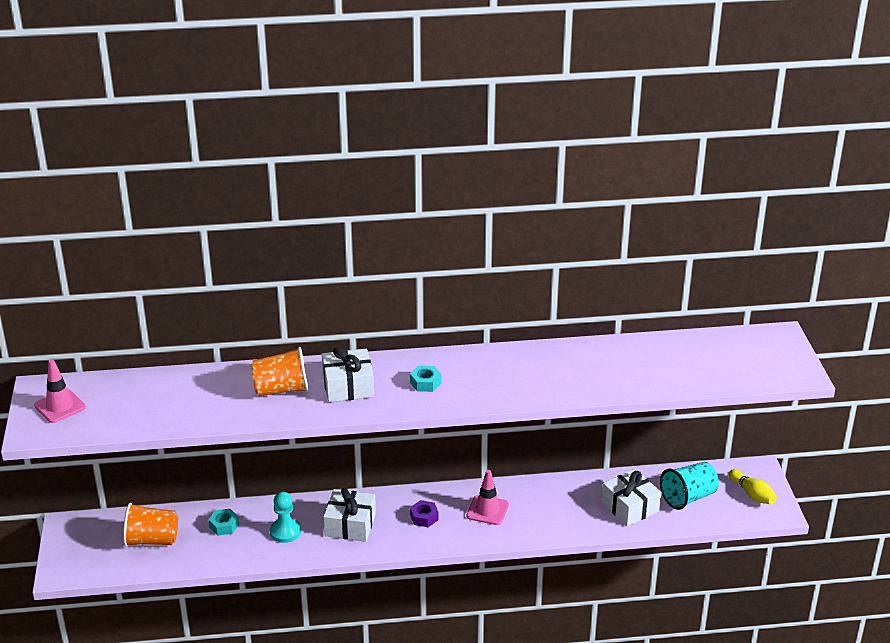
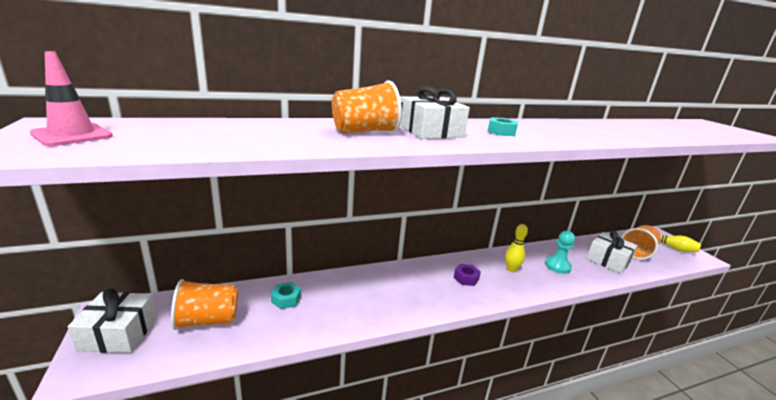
camera: 15 degrees left, 10 degrees down
turquoise pawn [270,492,301,543] -> turquoise pawn moved to [545,231,575,274]
white gift [323,488,376,542] -> white gift moved to [67,288,157,353]
pink traffic cone [467,470,509,525] -> yellow bowling pin [505,224,528,272]
turquoise cup [660,462,719,510] -> orange cup [621,225,661,260]

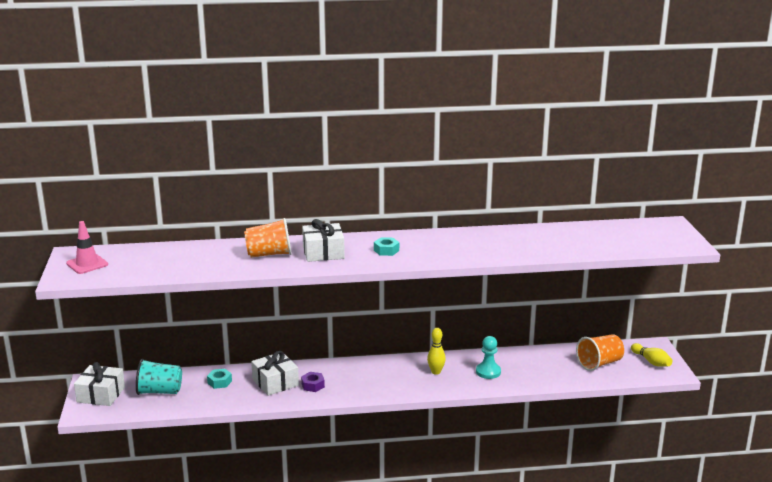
camera: 15 degrees right, 0 degrees up
orange cup [171,279,238,330] -> turquoise cup [136,359,182,395]
purple nut [454,264,481,286] -> purple nut moved to [301,372,325,392]
white gift [586,231,638,274] -> white gift moved to [251,351,299,396]

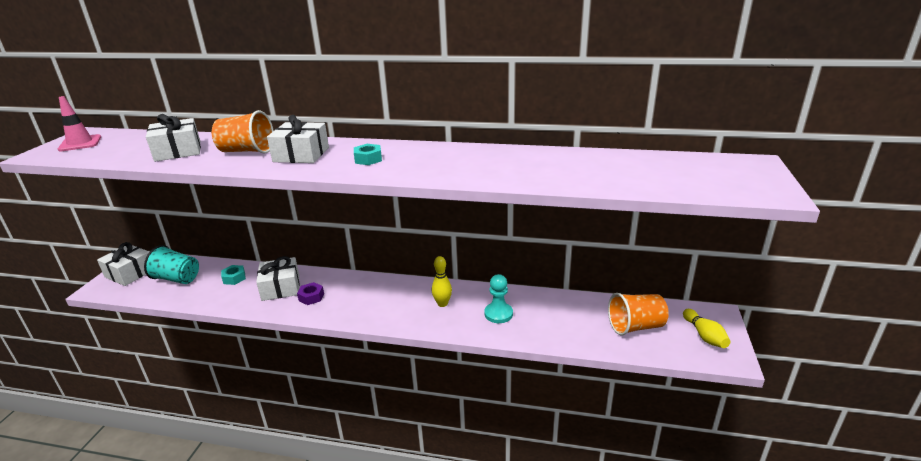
camera: 20 degrees right, 5 degrees up
none -> white gift [146,114,201,162]

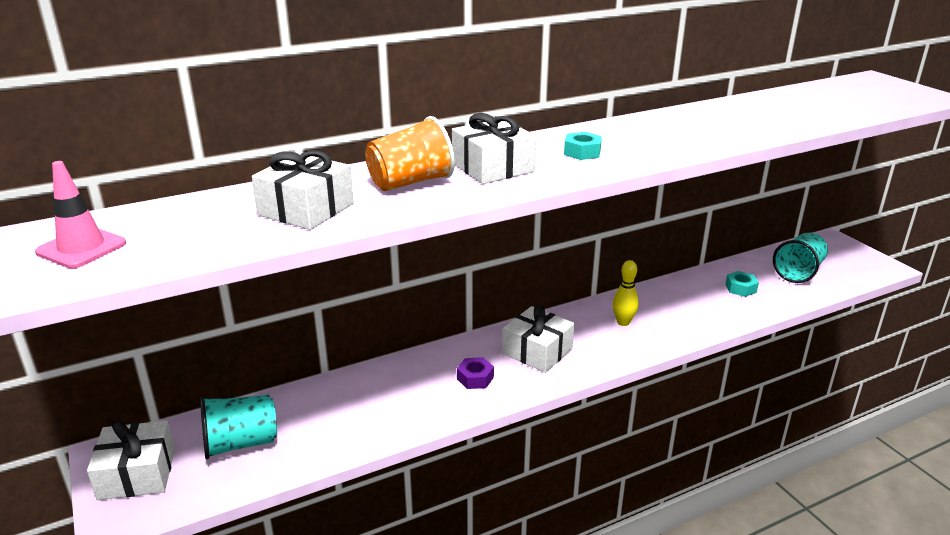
camera: 40 degrees left, 0 degrees up
turquoise nut [221,265,246,285] -> turquoise nut moved to [725,271,759,297]
white gift [256,256,300,301] -> white gift moved to [502,305,574,373]
turquoise pawn [484,274,513,323] -> none
orange cup [608,293,669,335] -> turquoise cup [773,232,828,283]
yellow bowling pin [683,309,731,348] -> none

